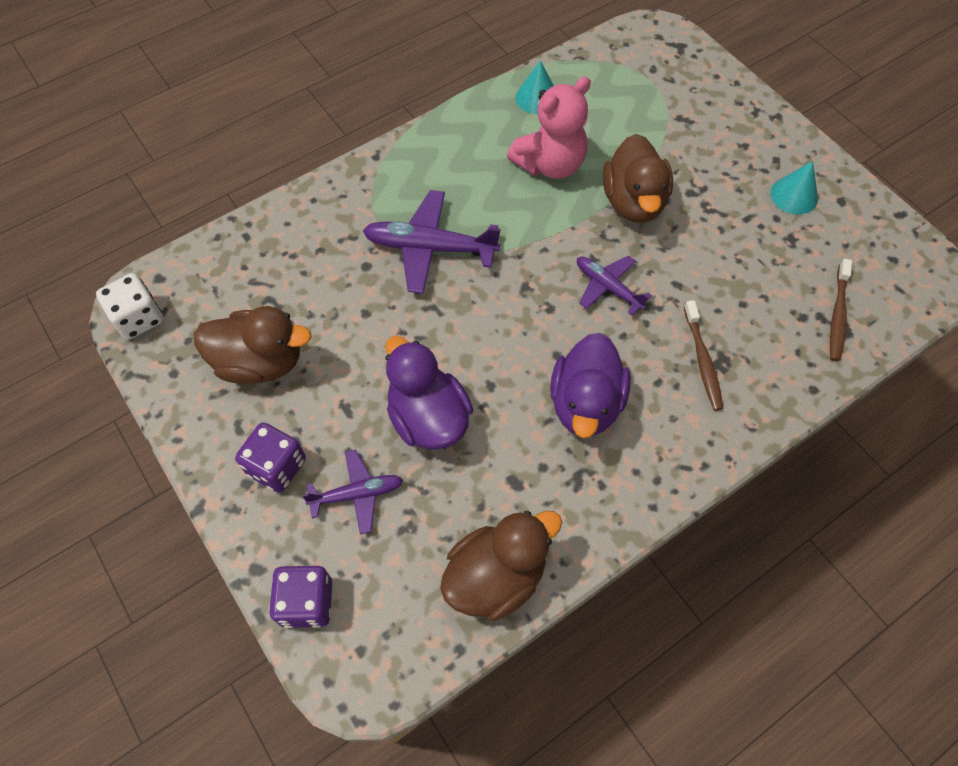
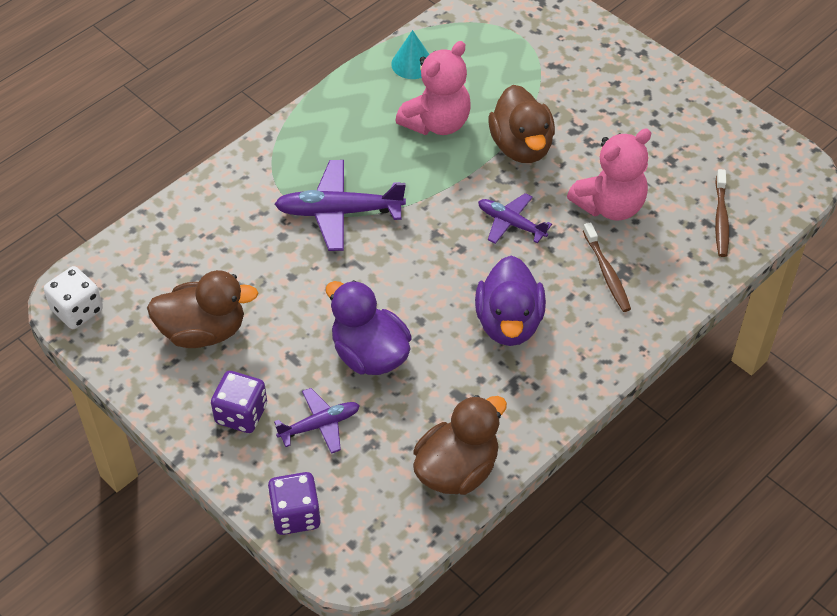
camera: 10 degrees left, 10 degrees down
turquoise cone [771,161,818,215] -> none
none -> pink teddy bear [567,129,652,221]

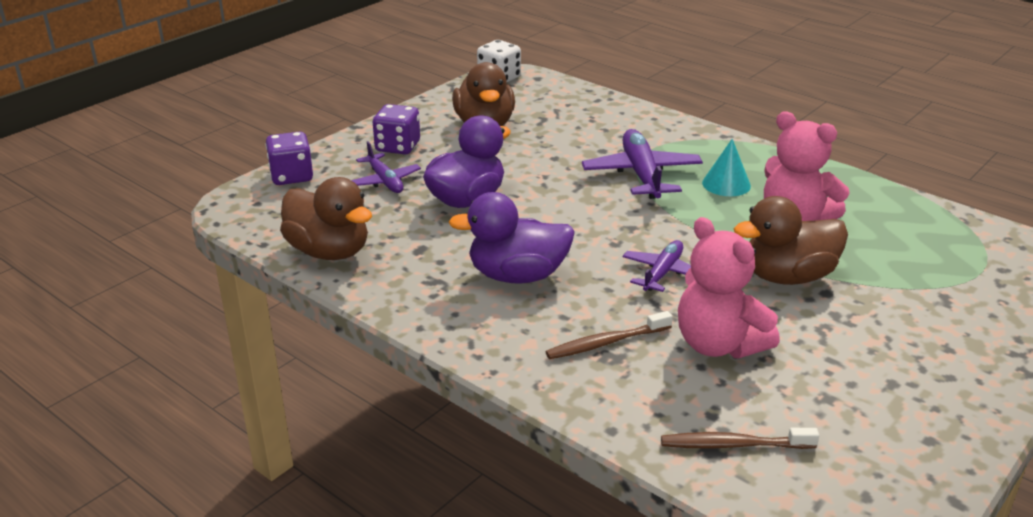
camera: 85 degrees right, 20 degrees down
turquoise cone [391,30,430,79] -> turquoise cone moved to [702,139,751,196]

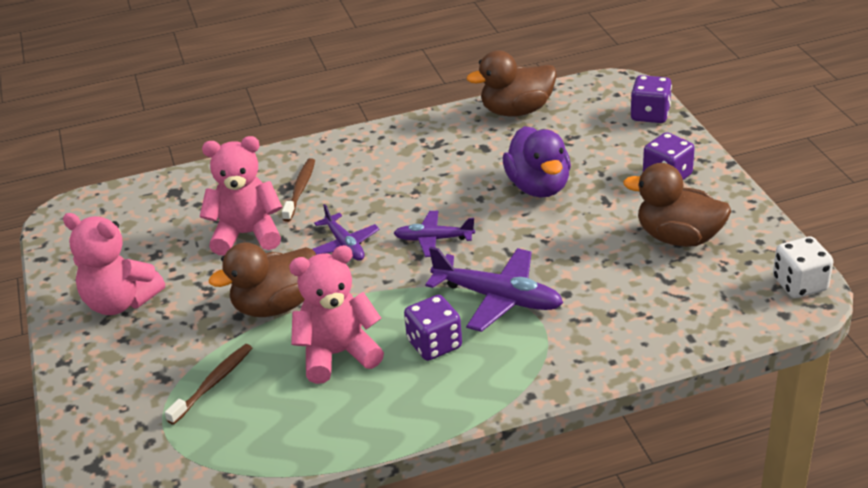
camera: 125 degrees right, 5 degrees up
purple plane [351,141,421,193] -> purple plane moved to [394,211,475,257]
purple duck [449,192,575,284] -> none
brown toothbrush [661,428,819,449] -> brown toothbrush moved to [165,344,252,425]
turquoise cone [702,139,751,196] -> purple dice [404,295,462,361]
brown duck [733,196,848,285] -> brown duck turned 135 degrees counterclockwise [209,242,316,317]
none -> pink teddy bear [63,213,165,315]

